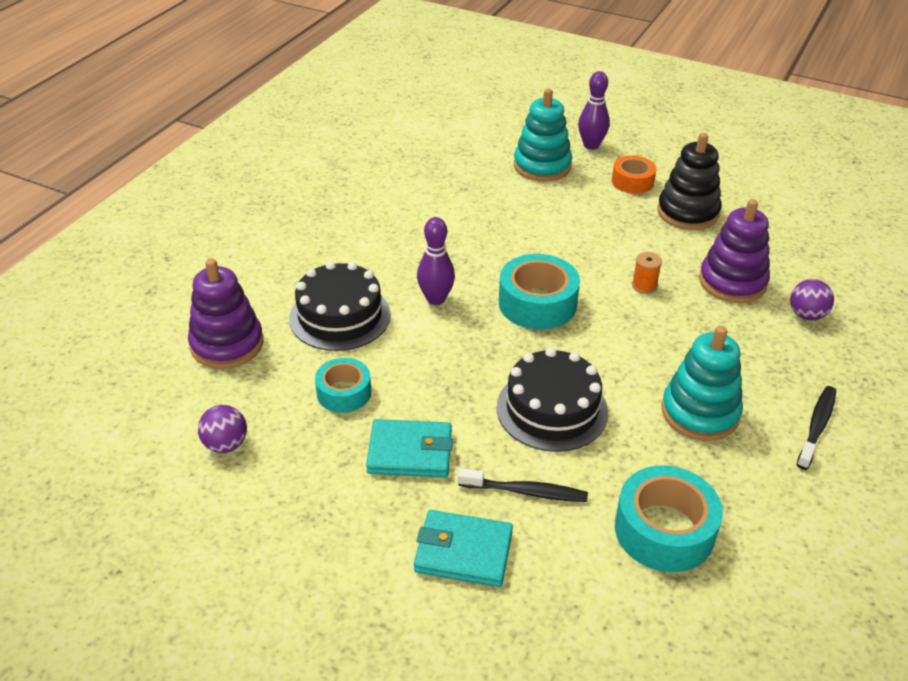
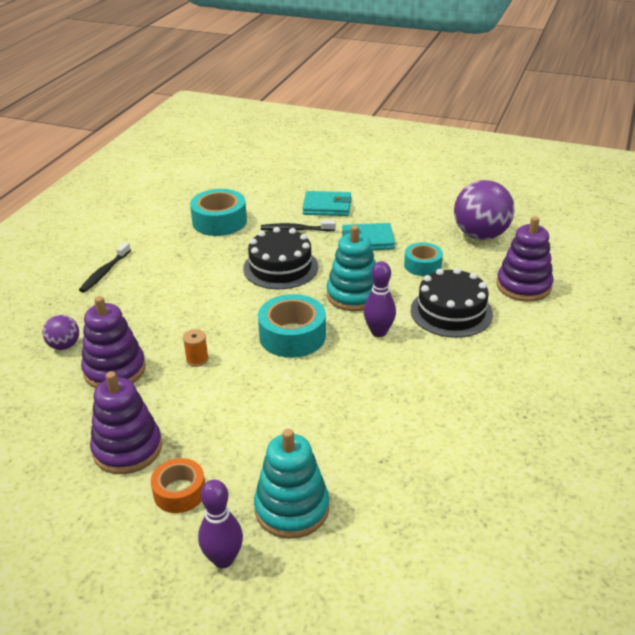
camera: 175 degrees right, 5 degrees down
purple ball [198,405,247,453] -> purple ball [454,180,515,240], size x2.00
black stacking toy [657,133,721,230] -> purple stacking toy [90,371,162,474]
turquoise stacking toy [661,326,743,441] -> turquoise stacking toy moved to [327,225,376,311]

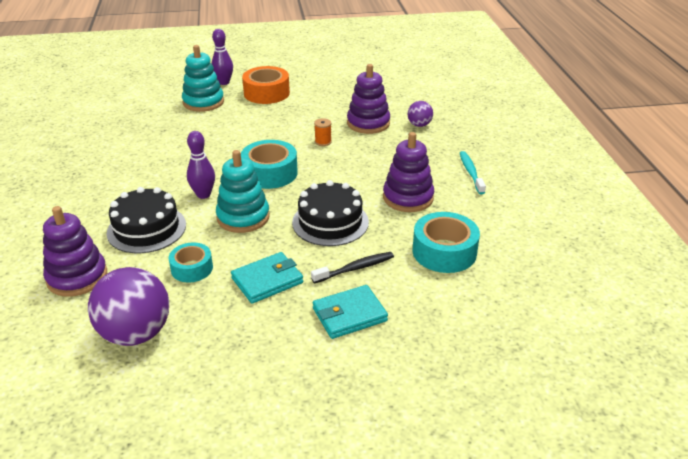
camera: 150 degrees right, 0 degrees up
black toothbrush [79,242,131,293] -> turquoise toothbrush [460,151,486,194]
purple stacking toy [90,371,162,474] -> purple stacking toy moved to [383,132,434,212]
orange tape [151,458,205,513] -> orange tape [242,66,290,104], size x1.59

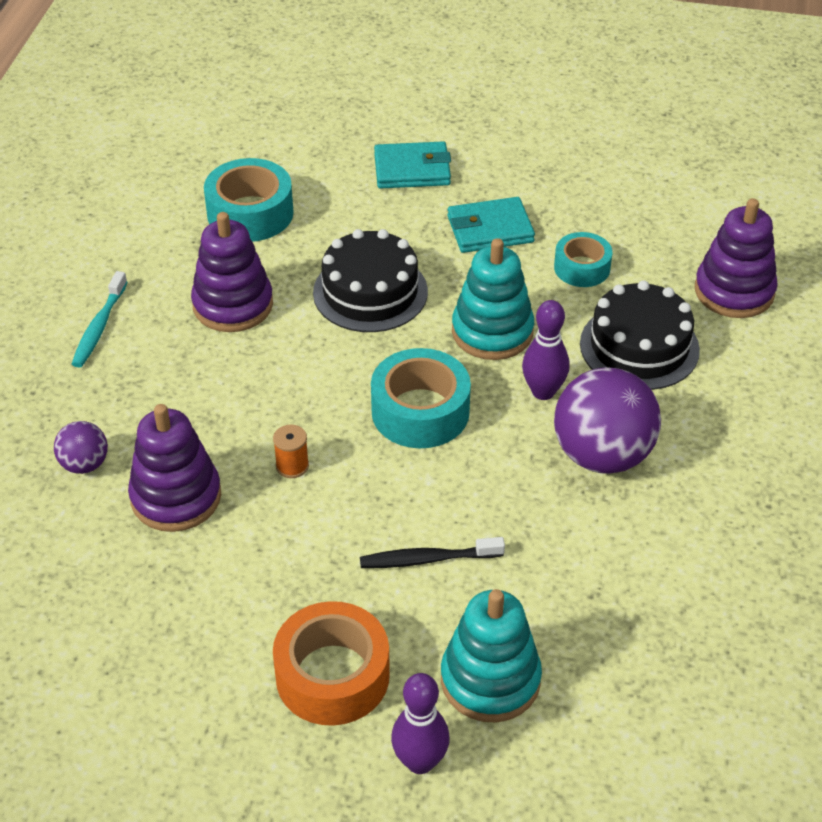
camera: 160 degrees left, 10 degrees up
purple ball [88,267,169,346] -> purple ball moved to [554,367,661,474]
black toothbrush [311,252,394,284] -> black toothbrush moved to [360,537,505,568]

